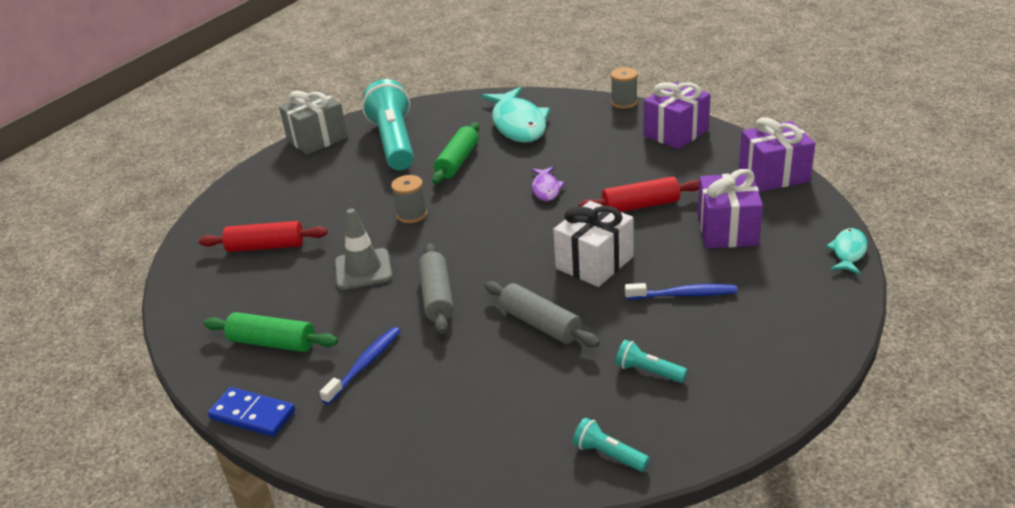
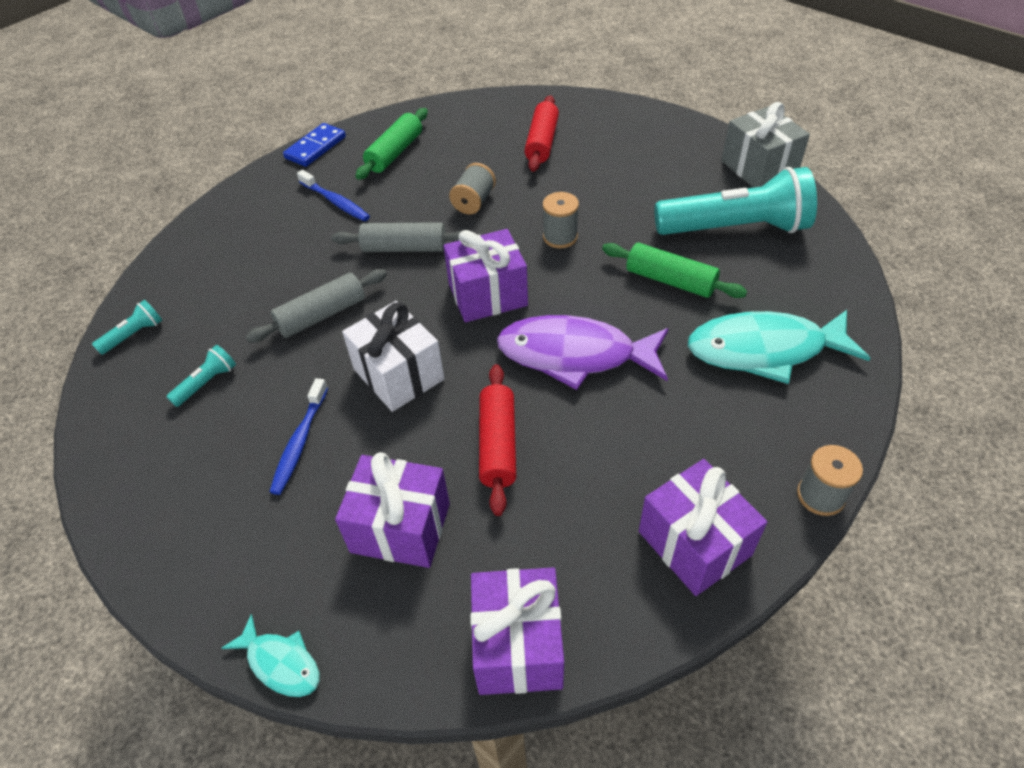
camera: 100 degrees right, 15 degrees up
grey traffic cone [335,209,392,290] -> grey spool [449,163,496,214]
purple fish [531,167,565,201] -> purple fish [497,315,669,390], size x2.03
none -> purple gift [444,229,528,323]

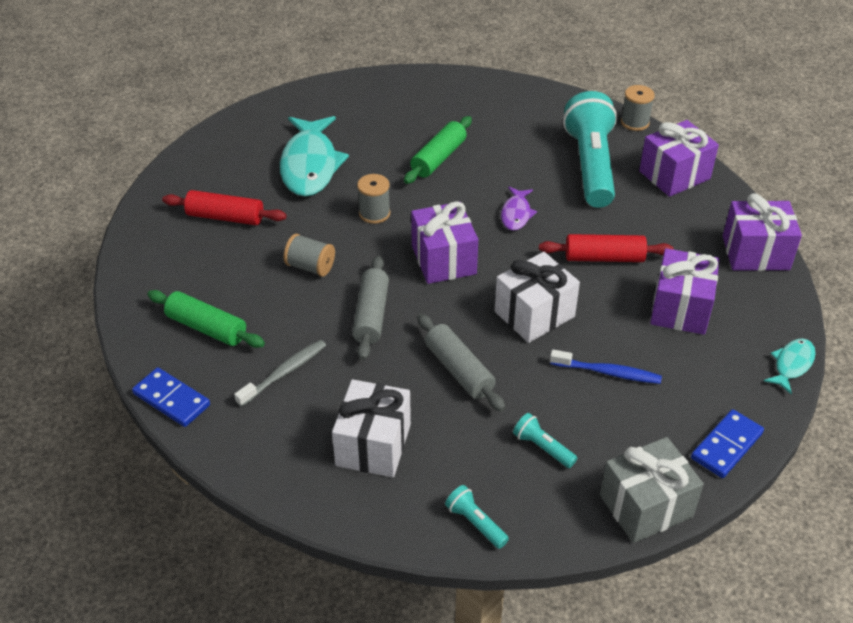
camera: 90 degrees left, 5 degrees down
blue toothbrush [297,170,370,221] -> grey toothbrush [234,340,326,407]
purple fish [497,315,669,390] -> purple fish [501,187,537,231], size x0.49
turquoise flashlight [654,167,817,235] -> turquoise flashlight moved to [563,91,617,208]
turquoise fish [688,310,870,384] -> turquoise fish moved to [280,116,349,197]
grey gift [721,102,810,188] -> grey gift moved to [600,437,704,543]
none -> white gift [332,379,411,477]
none -> blue domino [691,409,764,478]

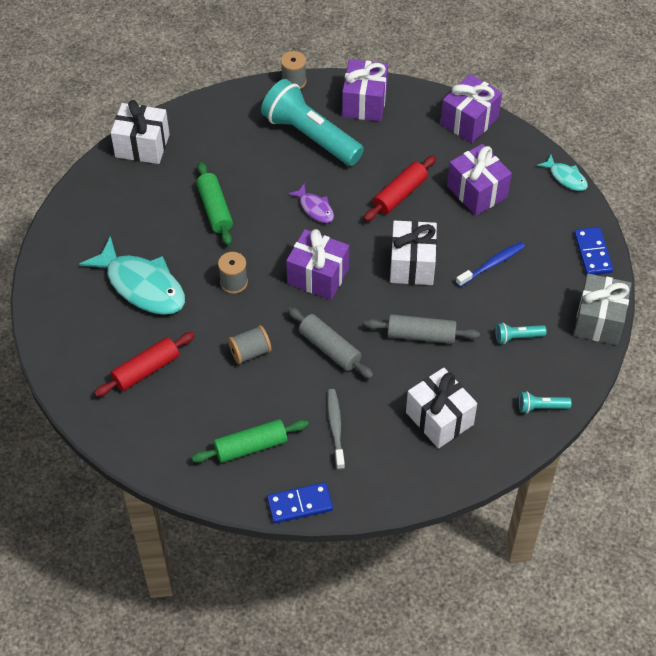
camera: 50 degrees left, 10 degrees up
turquoise fish [764,338,816,394] -> turquoise fish turned 150 degrees clockwise [537,155,588,191]
none -> white gift [111,100,170,164]

